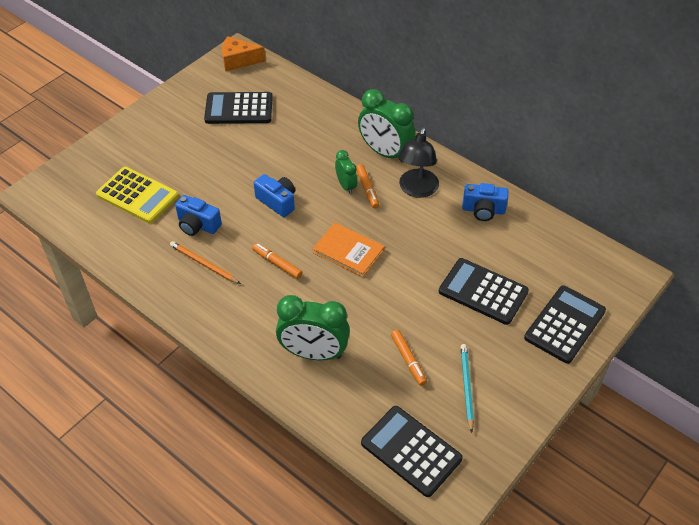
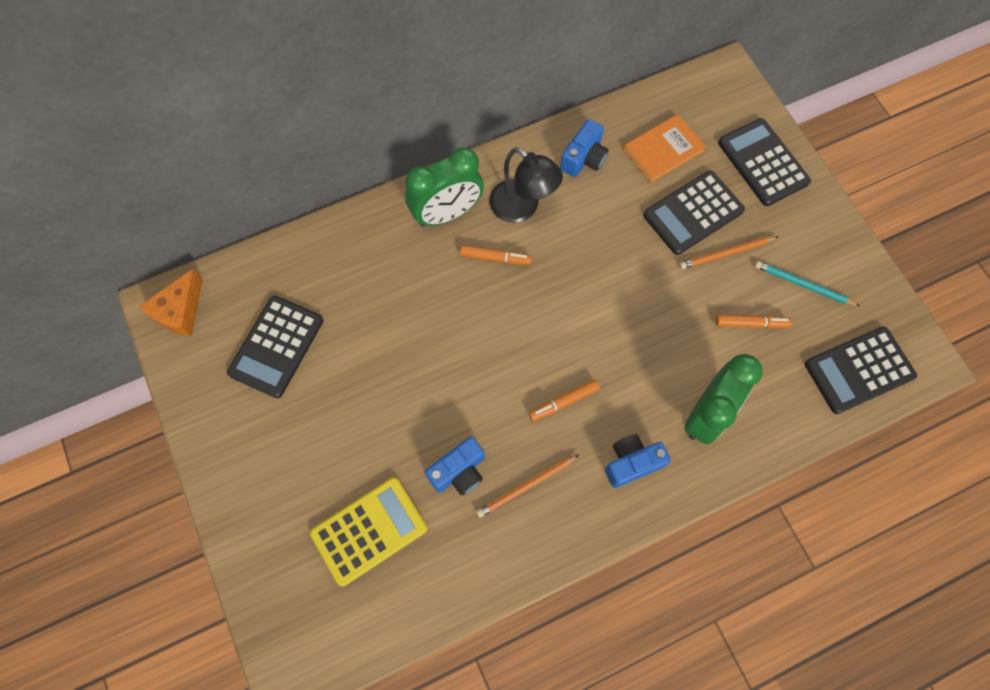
camera: 65 degrees left, 20 degrees up
blue camera [254,174,295,217] -> blue camera moved to [605,434,671,488]
orange book [313,223,385,277] -> orange book moved to [623,114,706,183]
green clock [335,150,357,194] -> none
none -> orange pencil [679,236,779,269]

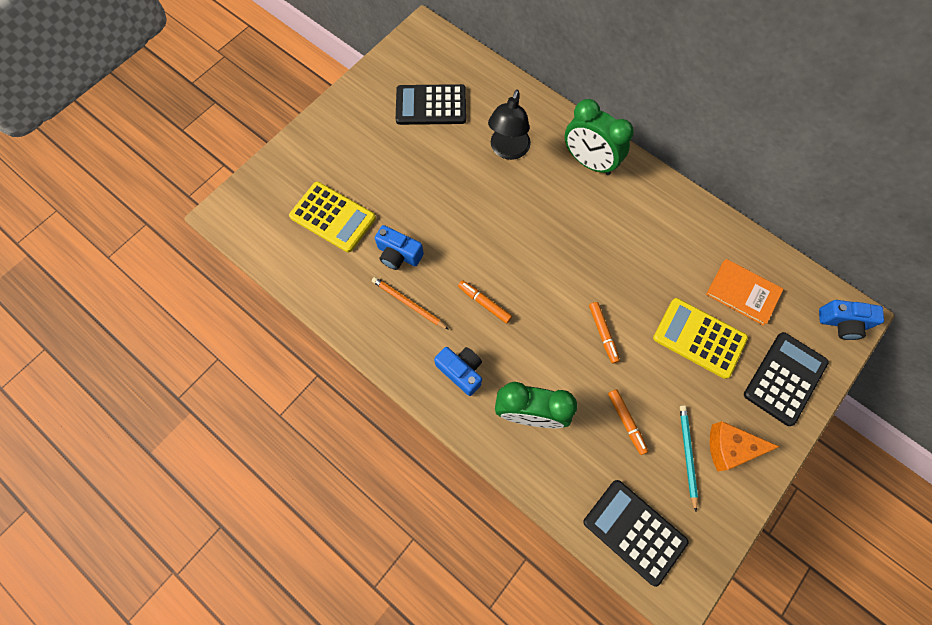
camera: 65 degrees right, 0 degrees up
orange cheese [139,269,203,336] -> orange cheese moved to [710,421,779,471]
orange marker [460,245,532,265] -> orange marker moved to [589,302,620,364]
black lamp [489,147,563,223] -> black lamp moved to [488,89,531,160]
blue camera [560,119,609,177] -> blue camera moved to [819,300,884,340]
black calculator [643,170,745,255] -> yellow calculator [653,298,748,379]
orange pencil [679,236,779,269] -> none

